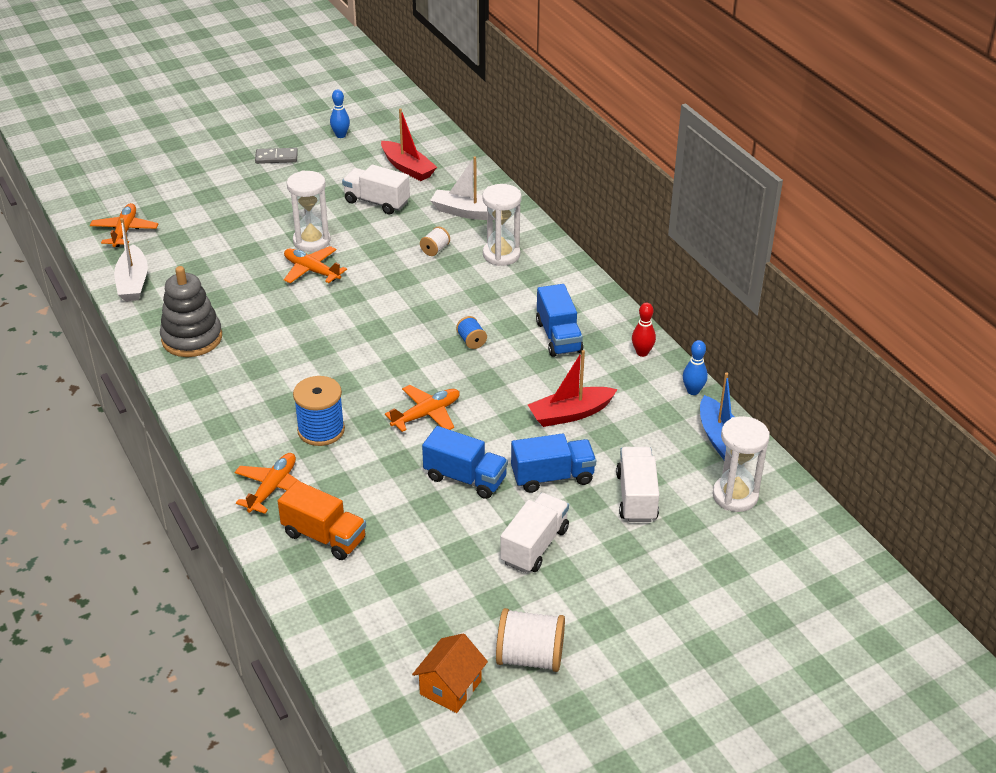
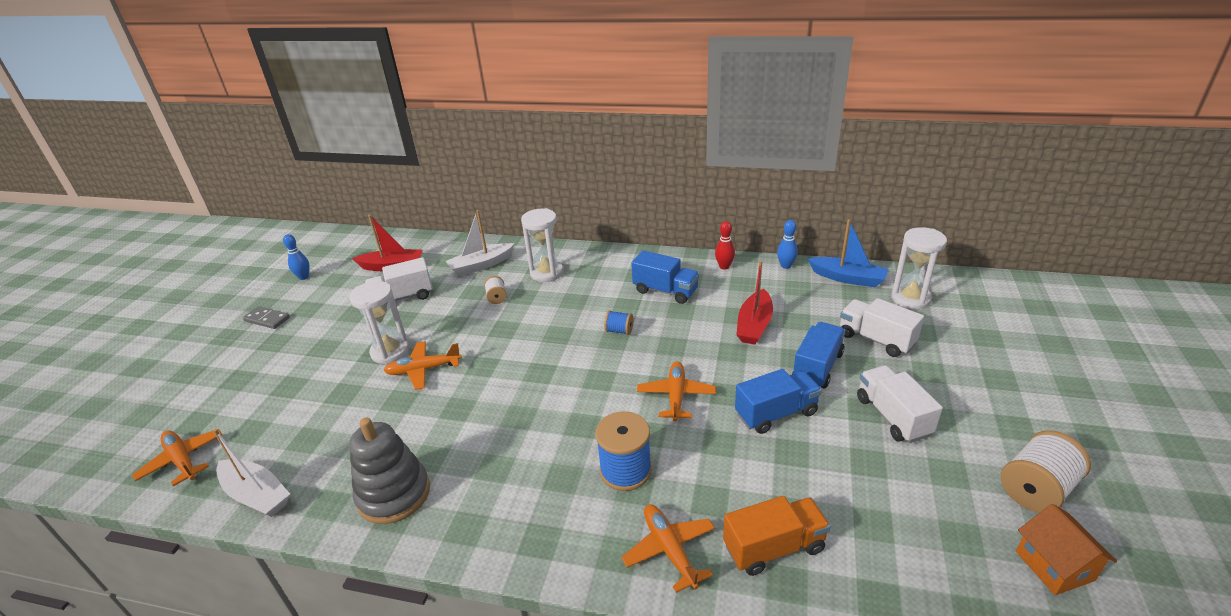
camera: 45 degrees left, 5 degrees down
grey domino [255,148,298,164] -> grey domino turned 75 degrees clockwise [243,306,290,329]

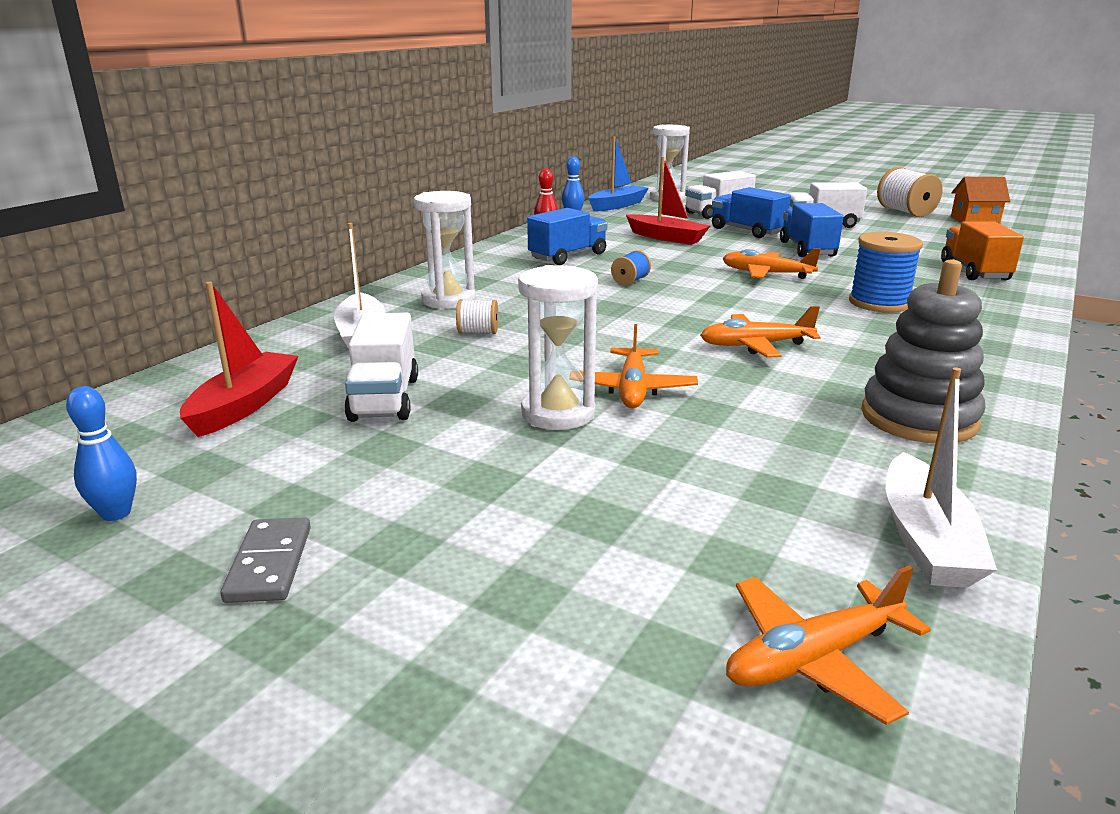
camera: 75 degrees left, 10 degrees down
white boat [213,429,290,517] -> white boat turned 135 degrees clockwise [886,367,997,588]
grey domino [243,306,290,329] -> grey domino turned 45 degrees counterclockwise [221,517,311,603]
orange plane [621,504,715,593] -> orange plane moved to [700,306,821,358]

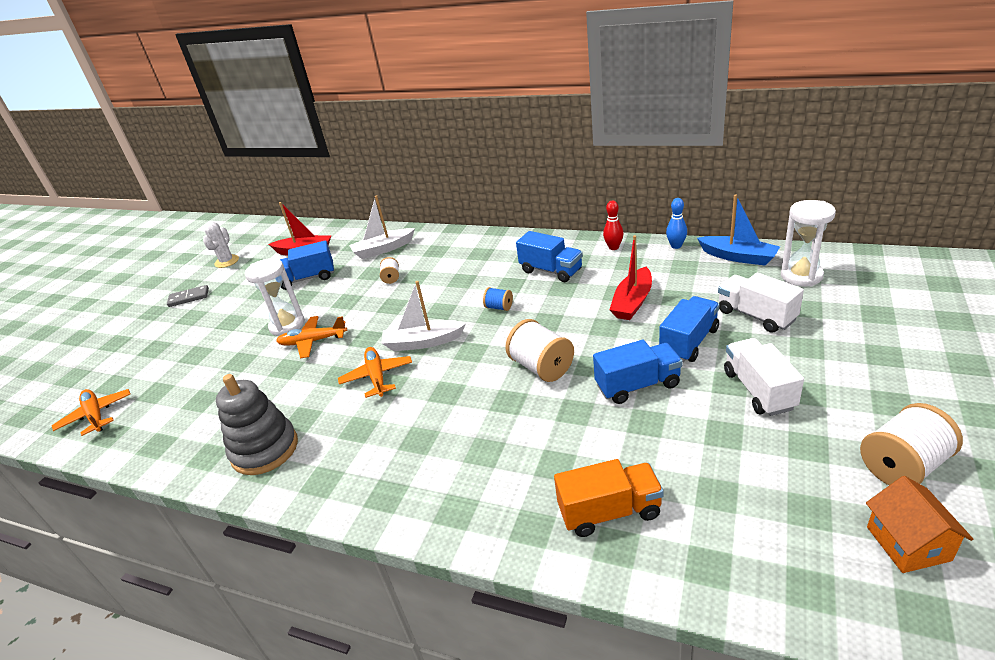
camera: 85 degrees right, 10 degrees up
blue bowling pin [66,386,137,521] -> white cactus [203,221,239,268]
white truck [344,313,418,422] -> blue truck [279,241,334,290]
white hourglass [414,191,476,309] -> none
orange plane [722,248,821,279] -> white spool [505,319,574,382]
blue spool [849,232,923,313] -> none
white boat [886,367,997,588] -> white boat moved to [381,281,466,351]

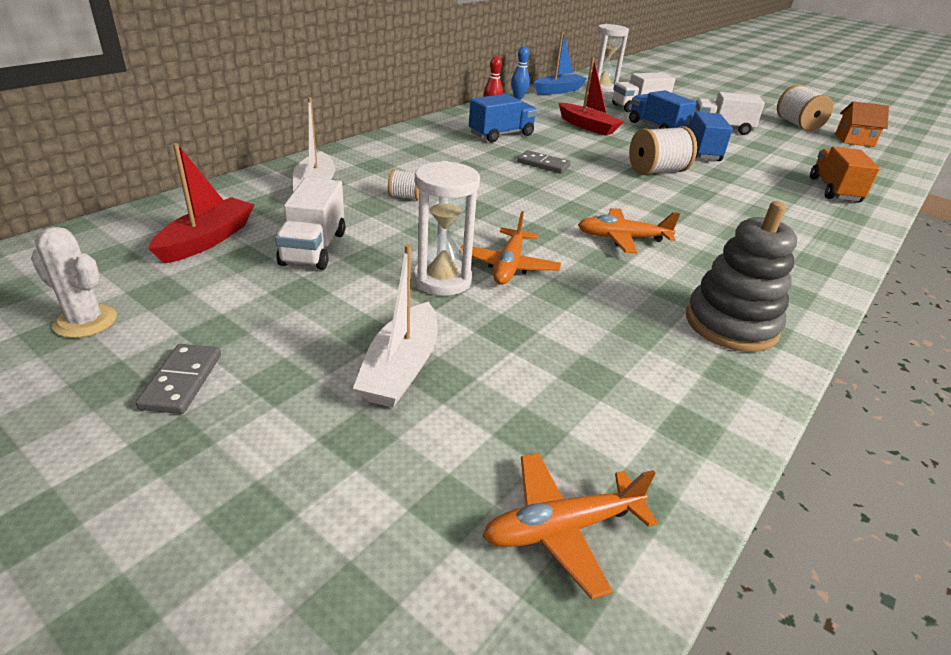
camera: 80 degrees left, 0 degrees up
blue truck [279,241,334,290] -> white truck [275,177,345,270]
white boat [381,281,466,351] -> white boat moved to [353,244,437,407]
blue spool [483,287,513,311] -> grey domino [517,150,571,174]

